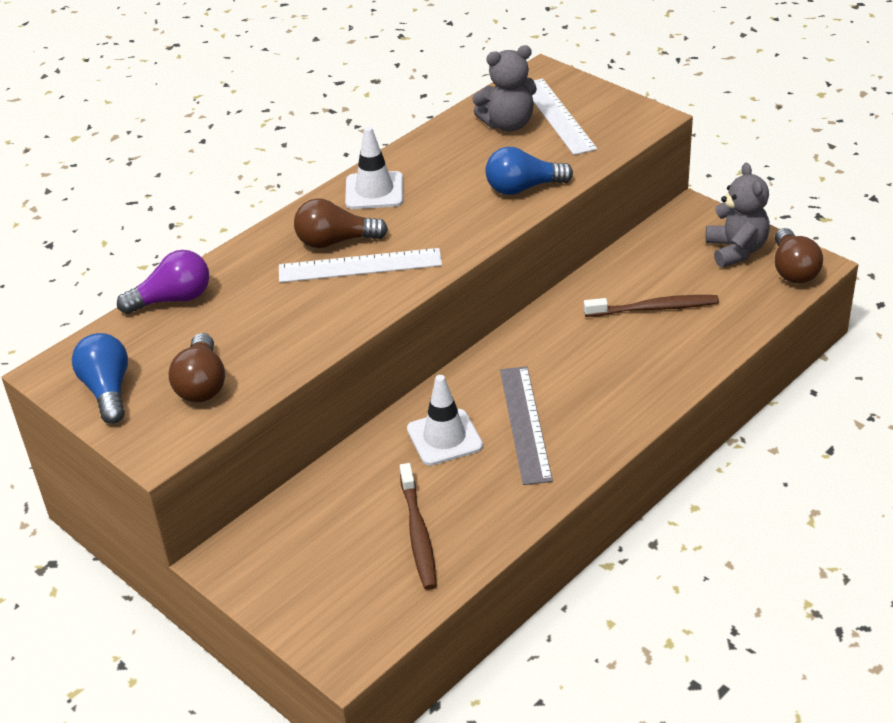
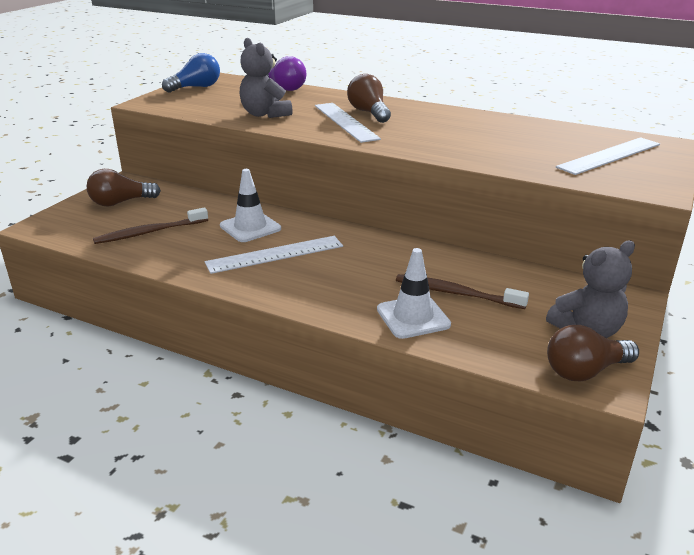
camera: 70 degrees right, 10 degrees down
brown light bulb [169,333,225,402] -> brown light bulb moved to [87,169,161,206]
white traffic cone [345,126,403,209] -> white traffic cone moved to [377,248,451,339]
grey teddy bear [472,45,537,131] -> grey teddy bear moved to [240,38,292,118]
blue light bulb [485,147,573,195] -> none
grey ruler [500,366,553,485] -> white ruler [205,236,343,274]
brown toothbrush [584,295,719,317] -> brown toothbrush turned 135 degrees clockwise [396,274,529,309]

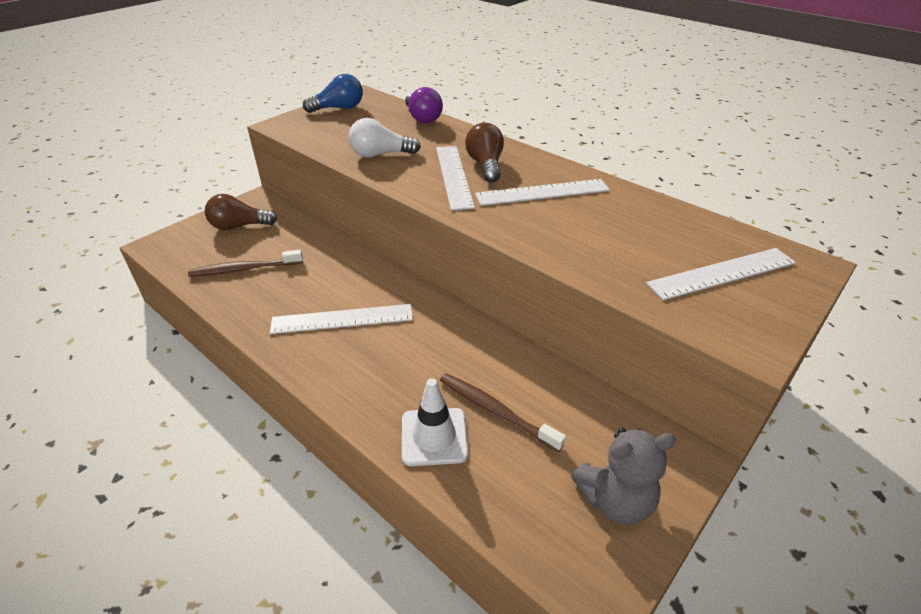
camera: 15 degrees right, 10 degrees up
white traffic cone [220,169,281,242] -> none
grey teddy bear [240,38,292,118] -> white light bulb [349,118,421,158]
brown light bulb [547,325,639,381] -> none
none -> white ruler [475,179,610,206]

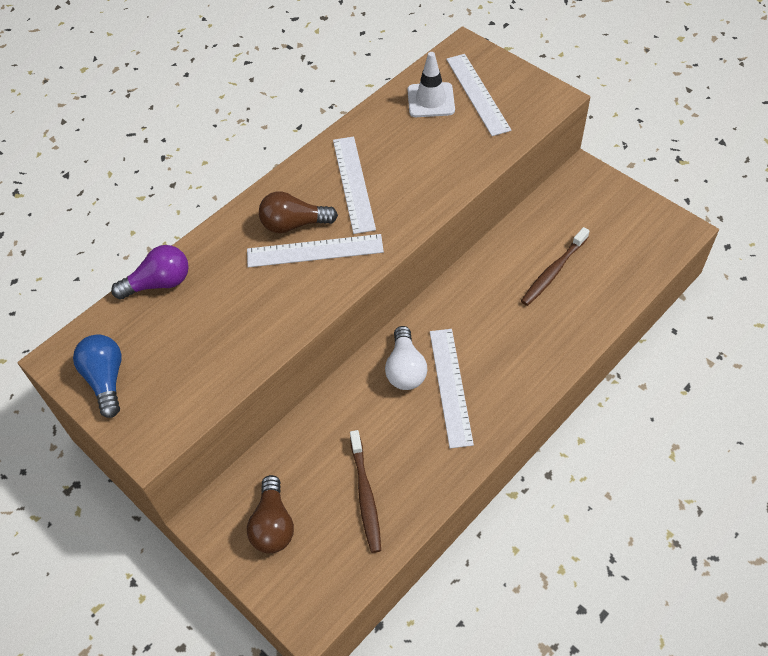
camera: 85 degrees left, 15 degrees up
white light bulb [349,118,421,158] -> white light bulb moved to [385,326,427,390]
white traffic cone [402,378,468,466] -> white traffic cone moved to [408,52,455,117]
grey teddy bear [571,428,676,525] -> none

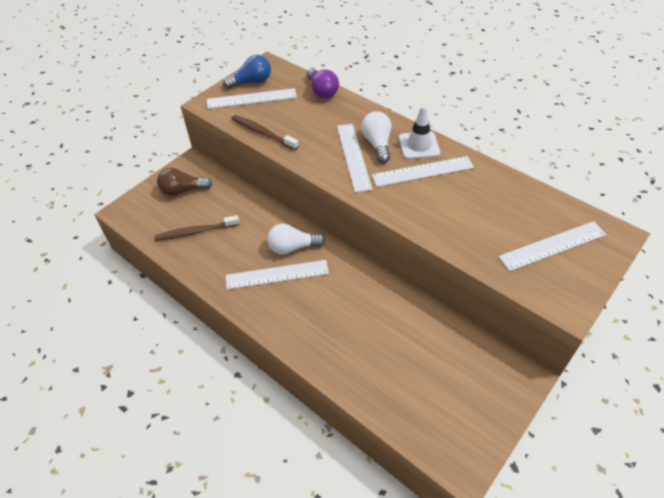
camera: 85 degrees right, 5 degrees down
brown light bulb [259,191,338,233] -> white light bulb [361,111,391,163]
white traffic cone [408,52,455,117] -> white traffic cone moved to [399,106,440,159]
brown toothbrush [521,227,590,306] -> brown toothbrush moved to [231,115,299,150]
none -> white ruler [207,88,297,109]

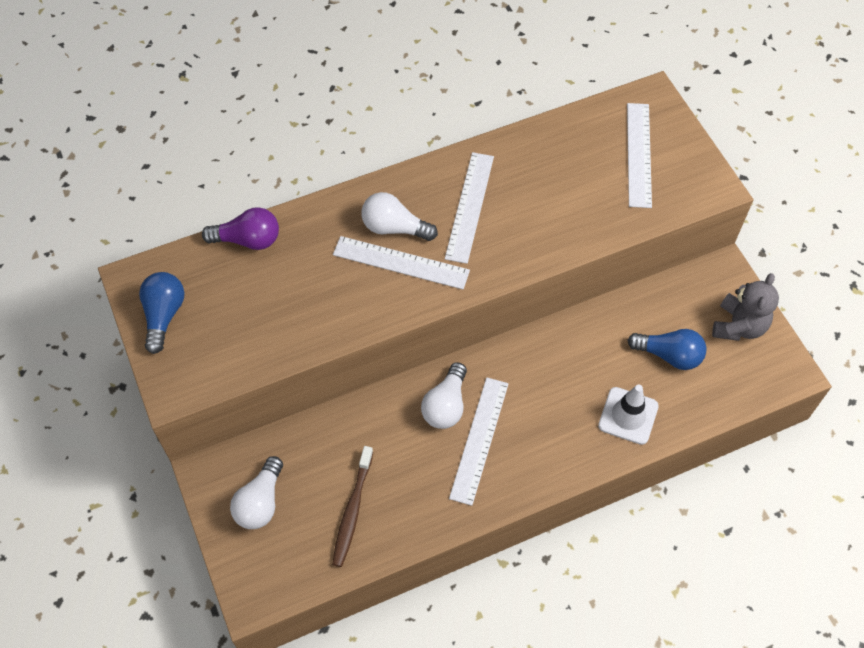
camera: 65 degrees left, 10 degrees up
brown light bulb [157,168,212,196] -> white light bulb [230,456,283,529]
white ruler [207,88,297,109] -> none
brown toothbrush [231,115,299,150] -> none
white traffic cone [399,106,440,159] -> white traffic cone moved to [598,384,659,445]
none -> blue light bulb [628,329,706,370]
none -> grey teddy bear [712,273,779,341]

